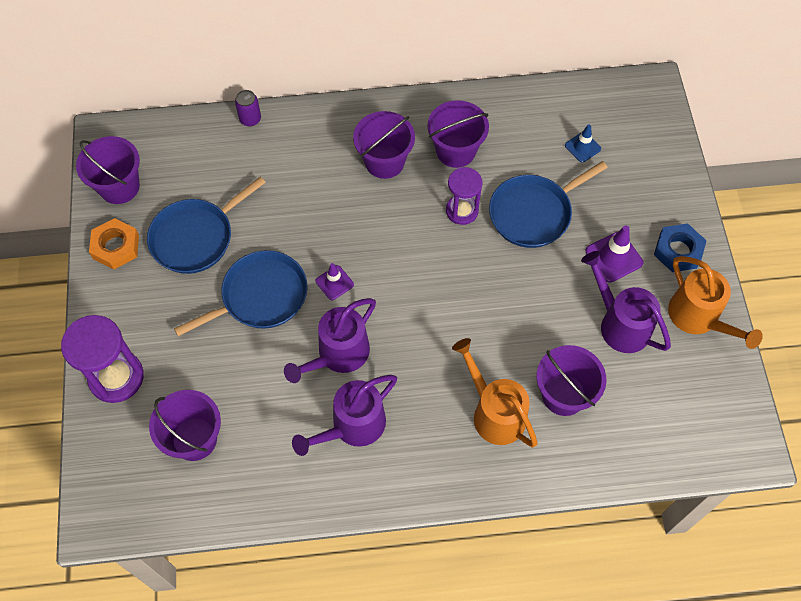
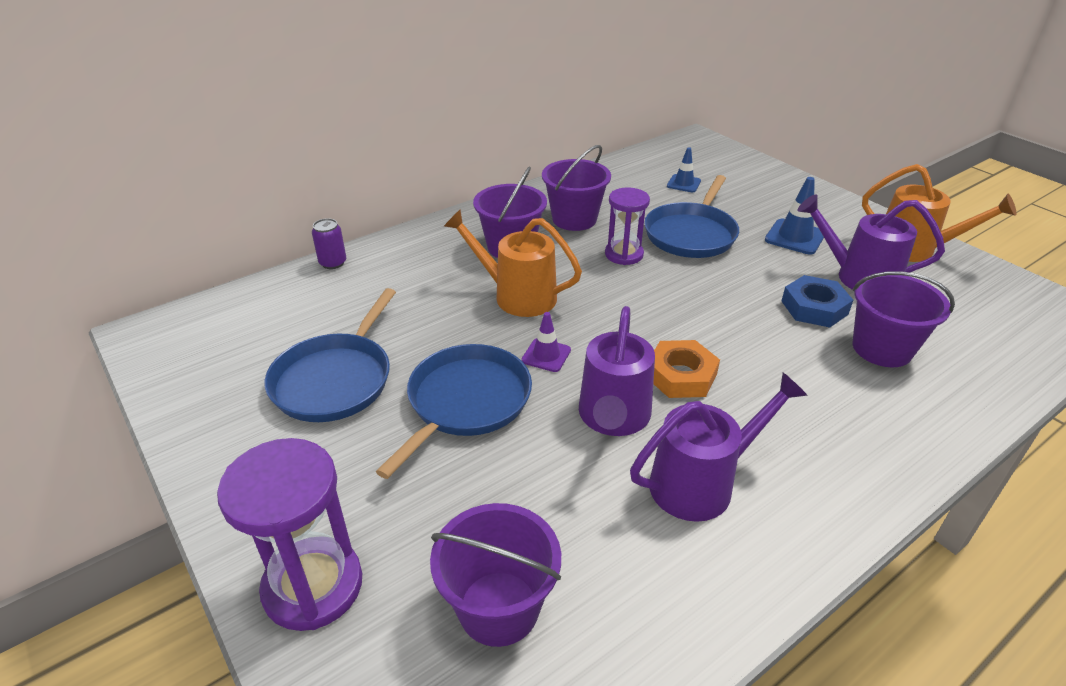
camera: 30 degrees left, 25 degrees down
purple bucket [76,136,140,204] -> none
orange nut [89,218,139,269] -> orange nut moved to [653,340,720,398]
purple watering can [292,375,397,456] -> purple watering can turned 135 degrees counterclockwise [630,372,808,522]
orange watering can [452,338,538,447] -> orange watering can moved to [444,210,582,317]
purple traffic cone [585,226,643,282] -> blue traffic cone [765,177,824,255]
blue nut [654,223,707,272] -> blue nut moved to [781,275,853,328]

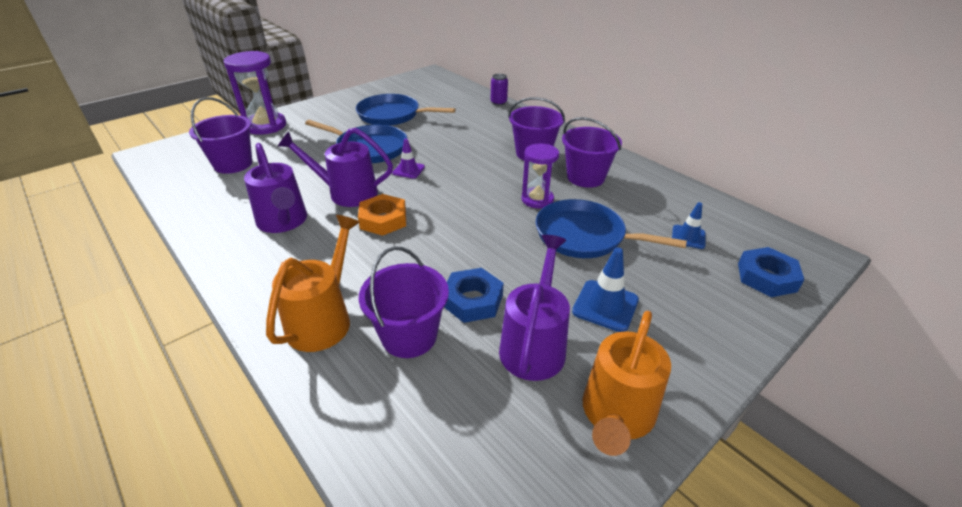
camera: 85 degrees right, 0 degrees up
orange watering can [444,210,582,317] -> orange watering can moved to [266,215,360,352]
none -> blue nut [738,247,804,297]

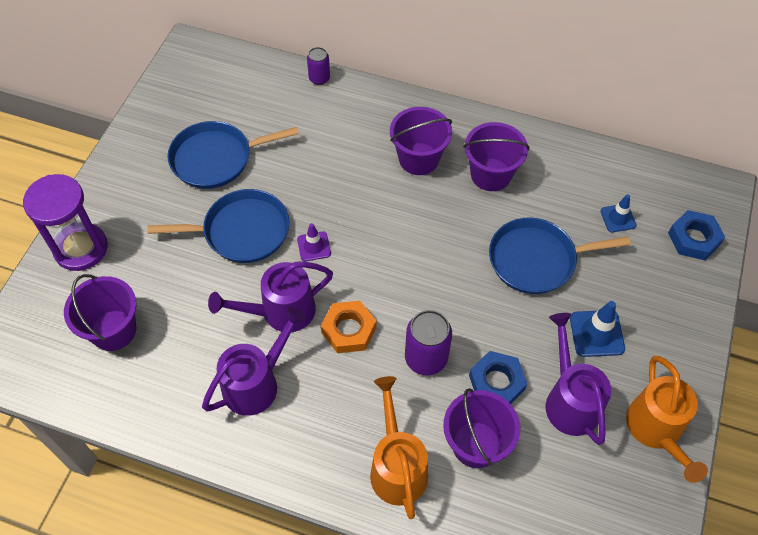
camera: 30 degrees left, 20 degrees up
purple watering can [244,143,307,233] -> purple watering can turned 75 degrees counterclockwise [202,307,307,416]
purple hourglass [521,143,559,209] -> none
none -> purple can [405,310,452,375]

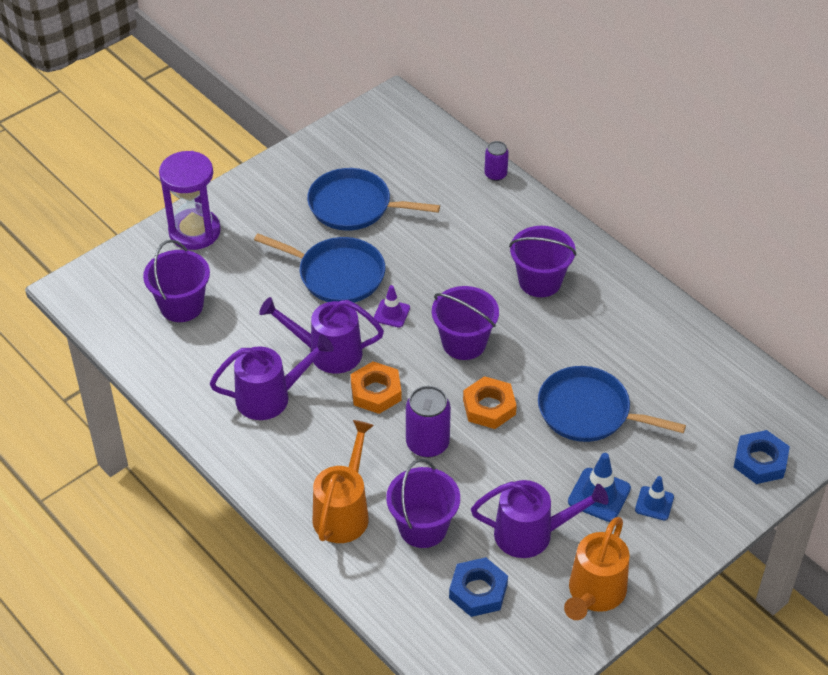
camera: 30 degrees right, 10 degrees down
purple bucket [463,122,530,191] -> purple bucket moved to [432,286,499,360]
blue nut [469,351,527,404] -> blue nut moved to [449,557,508,617]
purple watering can [546,313,611,445] -> purple watering can turned 75 degrees clockwise [471,480,609,558]
blue traffic cone [600,194,637,232] -> blue traffic cone moved to [635,476,674,521]
none -> orange nut [463,376,517,429]

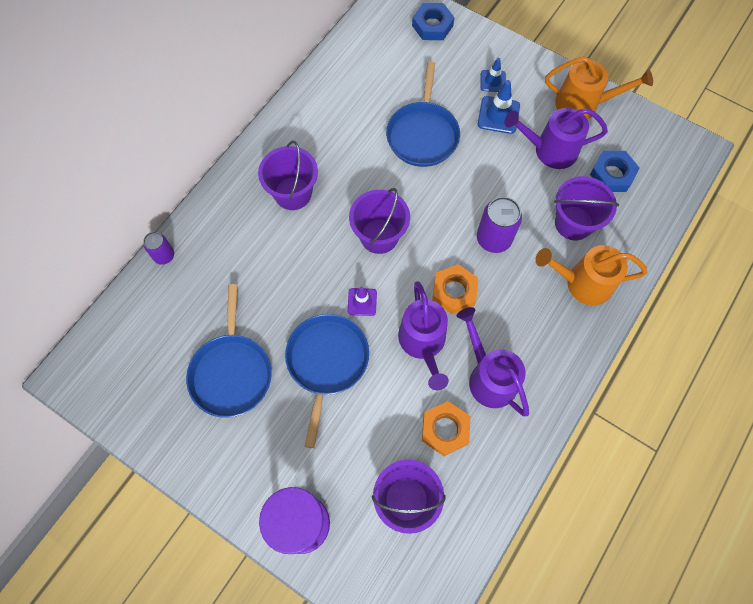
camera: 105 degrees left, 20 degrees up
orange nut [463,376,517,429] -> orange nut moved to [422,401,470,456]
purple watering can [471,480,609,558] -> purple watering can turned 75 degrees counterclockwise [504,108,608,169]

